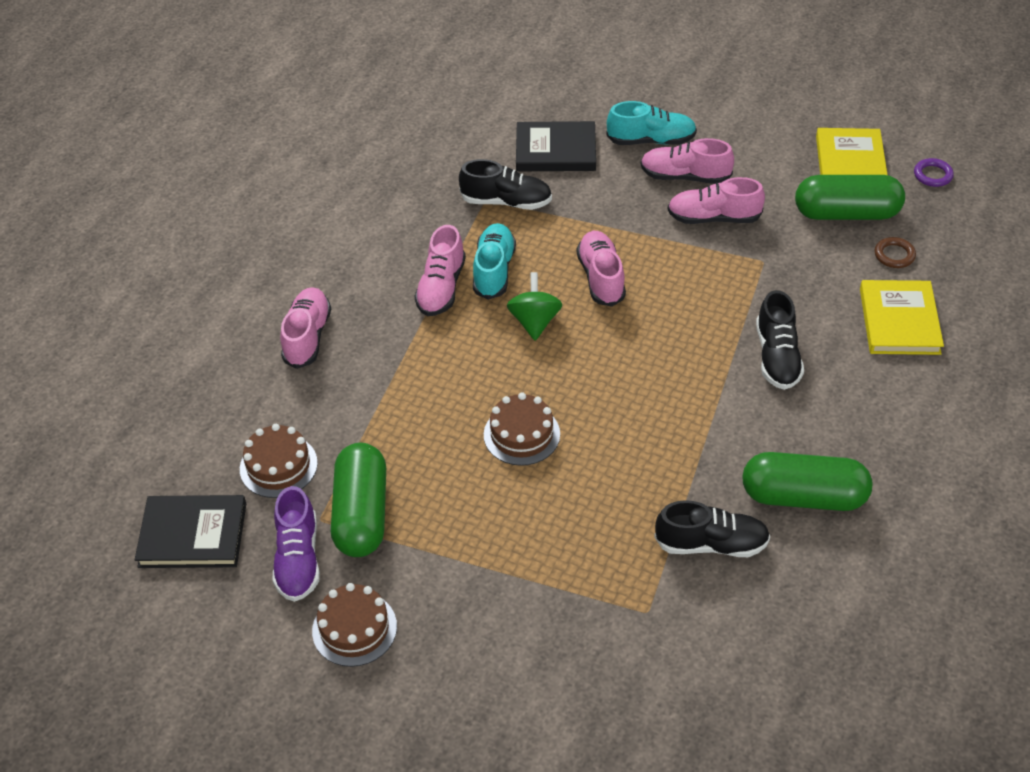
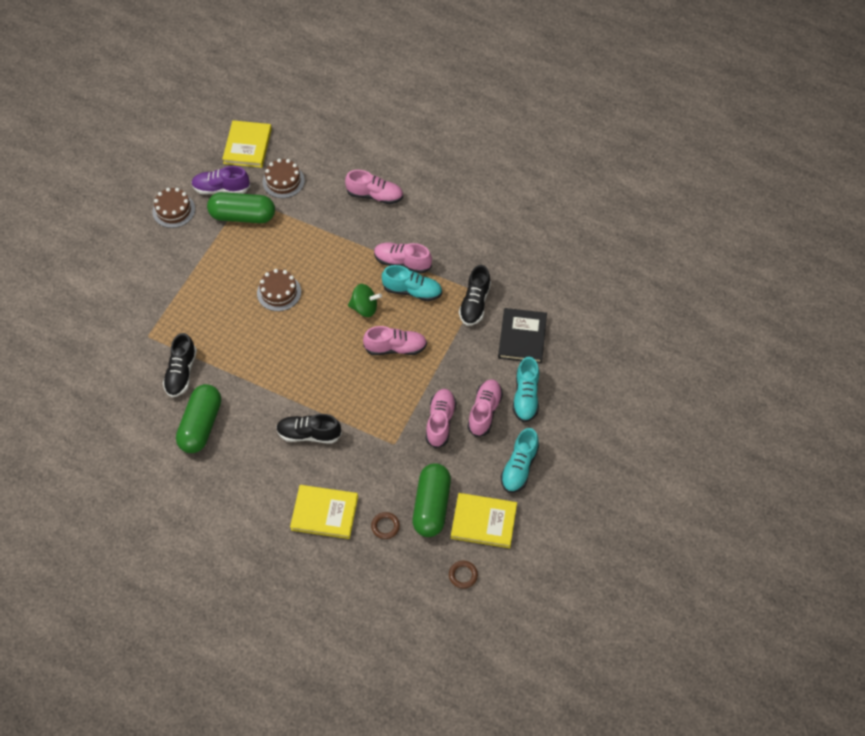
camera: 95 degrees right, 10 degrees up
black book [135,495,246,568] -> yellow book [222,120,272,168]
purple ring [914,158,954,187] -> brown ring [449,560,478,589]
none -> turquoise shoe [501,428,539,493]

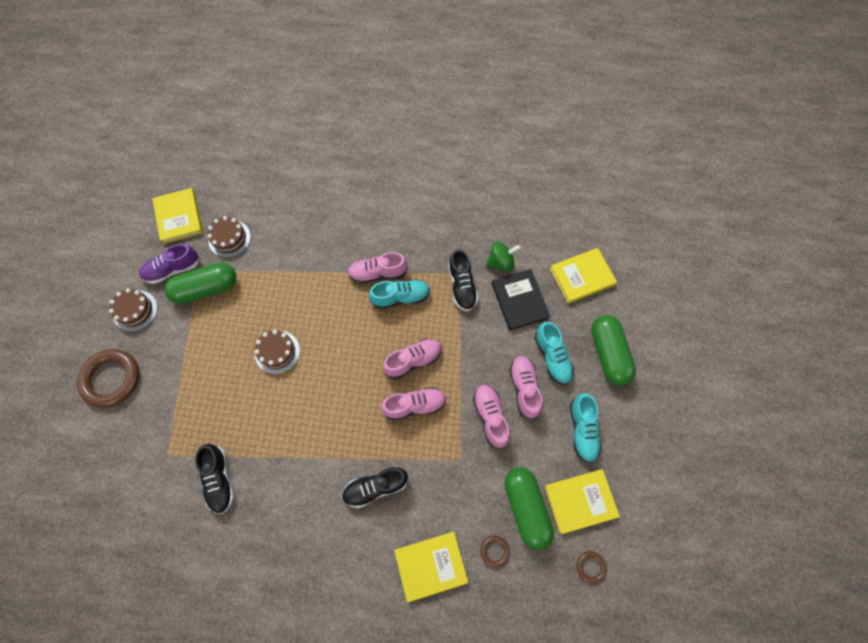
camera: 25 degrees left, 10 degrees up
green capsule [176,384,221,453] -> green capsule moved to [591,315,636,386]
pink shoe [345,170,403,204] -> pink shoe moved to [381,387,446,421]
green spinning top [348,284,382,317] -> green spinning top moved to [486,242,521,271]
none -> brown ring [77,349,139,408]
none -> yellow book [550,248,617,303]

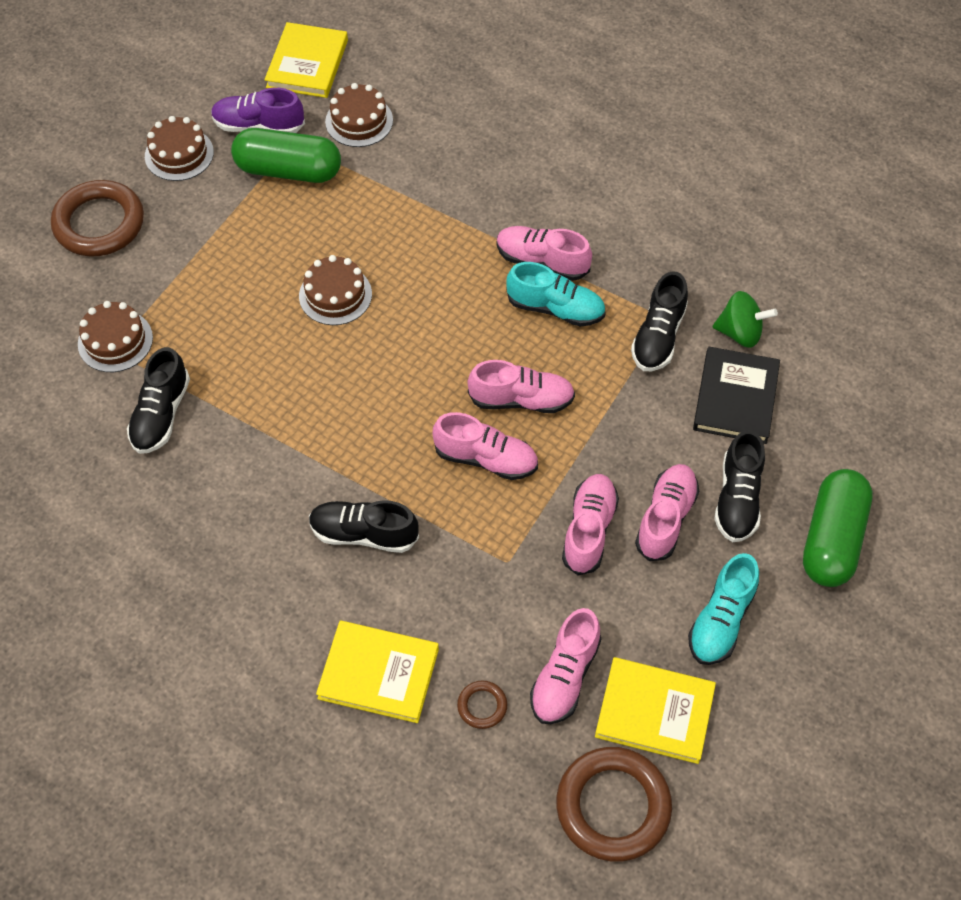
camera: 30 degrees right, 10 degrees down
green capsule [504,467,554,550] -> pink shoe [530,608,601,724]
turquoise shoe [534,322,574,385] -> black shoe [714,430,765,542]
yellow book [550,248,617,303] -> none
brown ring [577,551,607,584] -> brown ring [556,747,672,862], size x2.22
none -> brown cake [78,301,153,372]

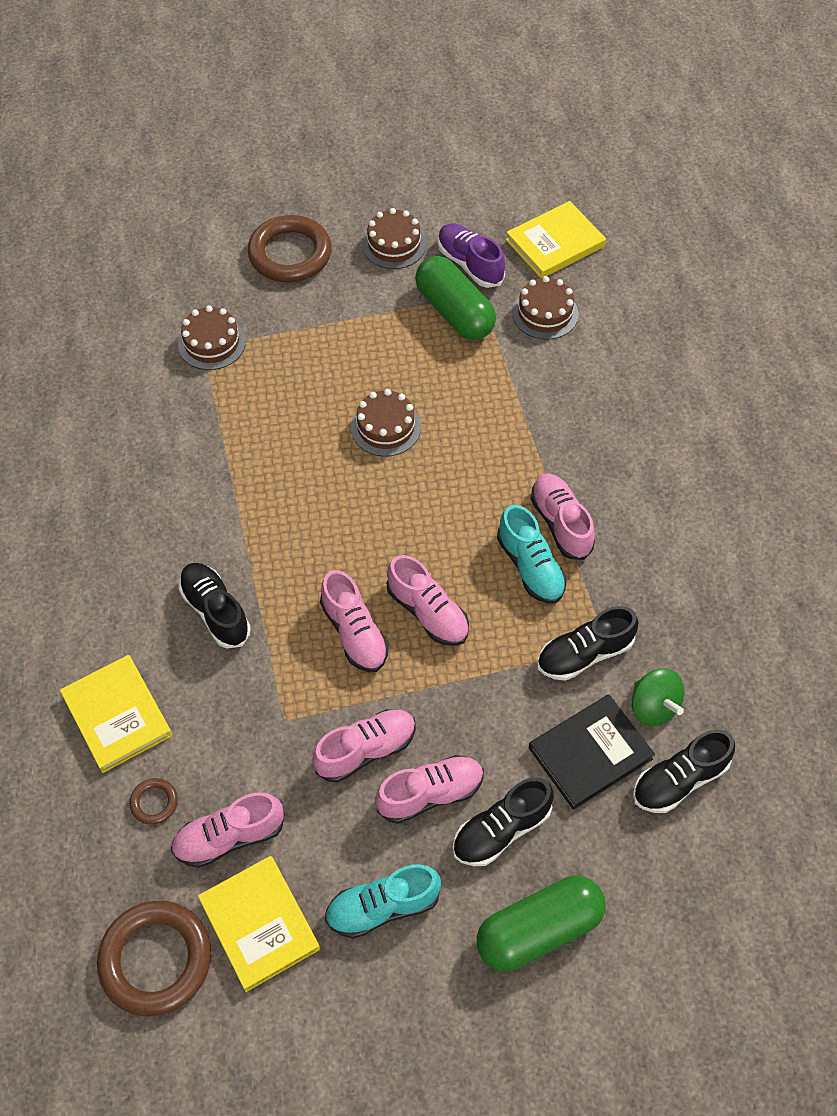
camera: 45 degrees right, 0 degrees up
black shoe [127,347,190,454] -> black shoe moved to [633,730,735,813]

